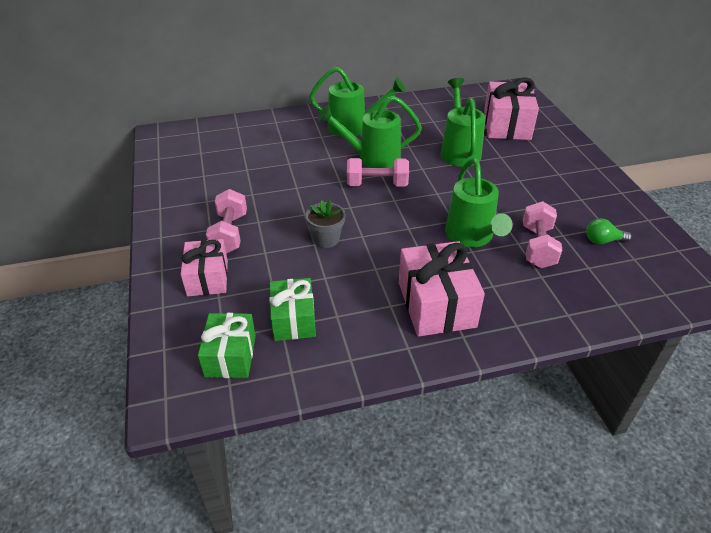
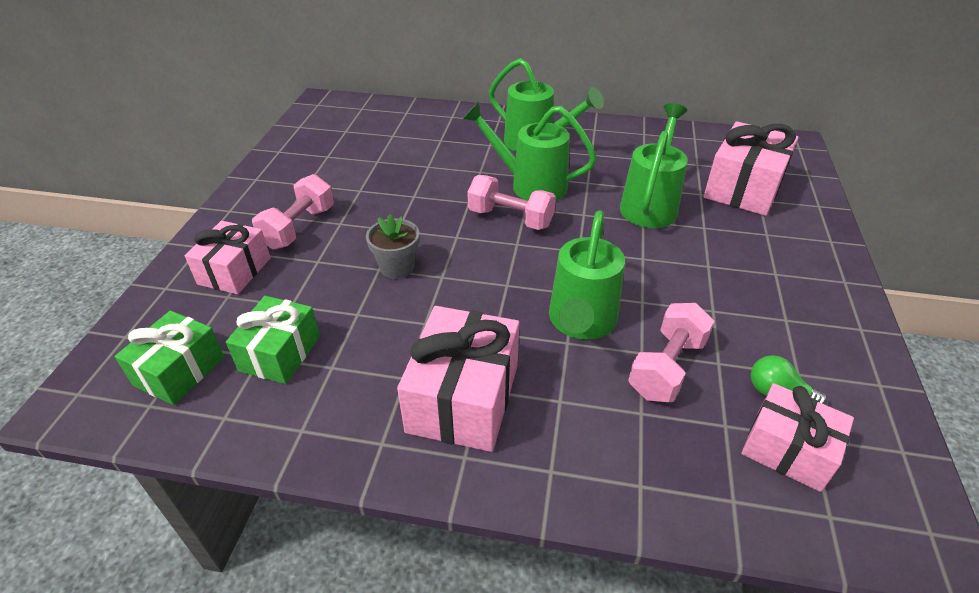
camera: 25 degrees right, 0 degrees up
none -> pink gift [741,383,854,492]

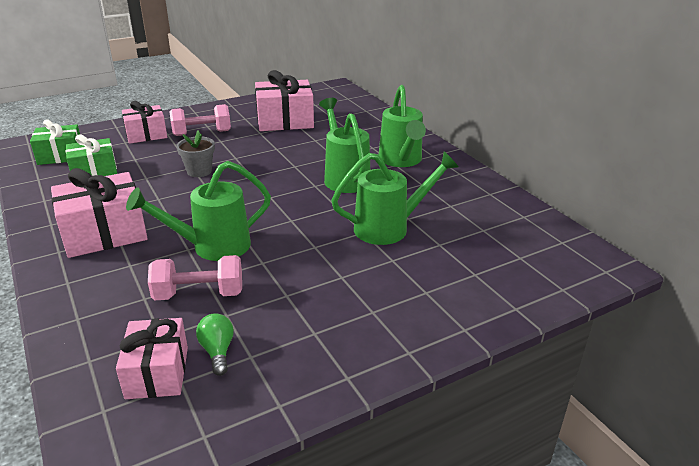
camera: 50 degrees right, 10 degrees down
pink dumbbell [467,175,556,230] -> none
pink gift [704,121,799,216] -> pink gift moved to [255,70,314,131]

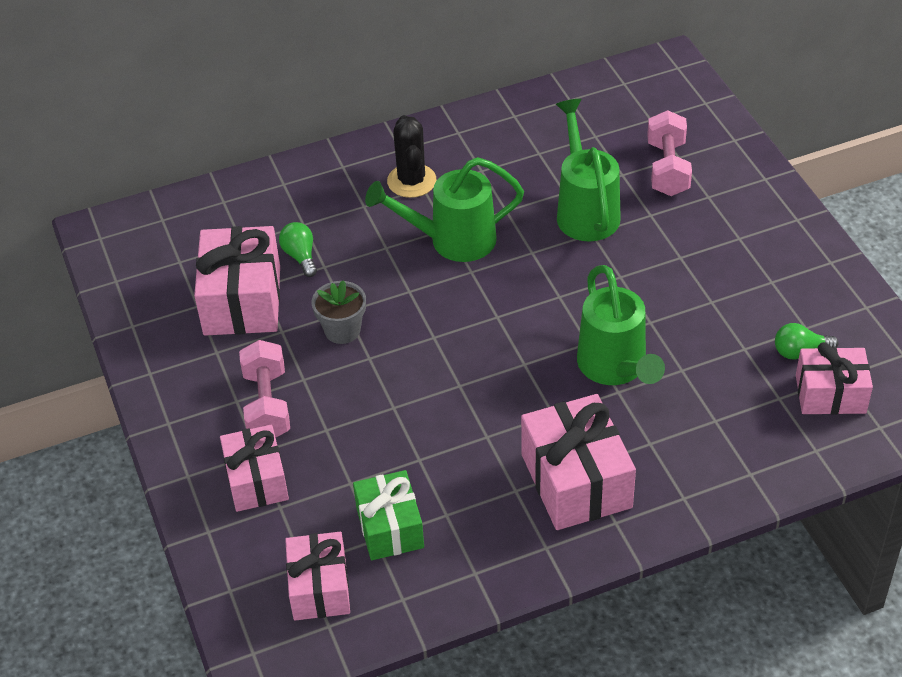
camera: 80 degrees left, 15 degrees up
green gift [30,119,80,165] -> pink gift [285,532,350,620]
pink dumbbell [148,255,242,300] -> pink dumbbell moved to [647,110,692,196]
grey flower pot [176,130,215,177] -> grey flower pot moved to [312,280,366,344]
green watering can [379,85,426,167] -> black cactus [387,115,437,198]
none -> green light bulb [279,222,317,277]

